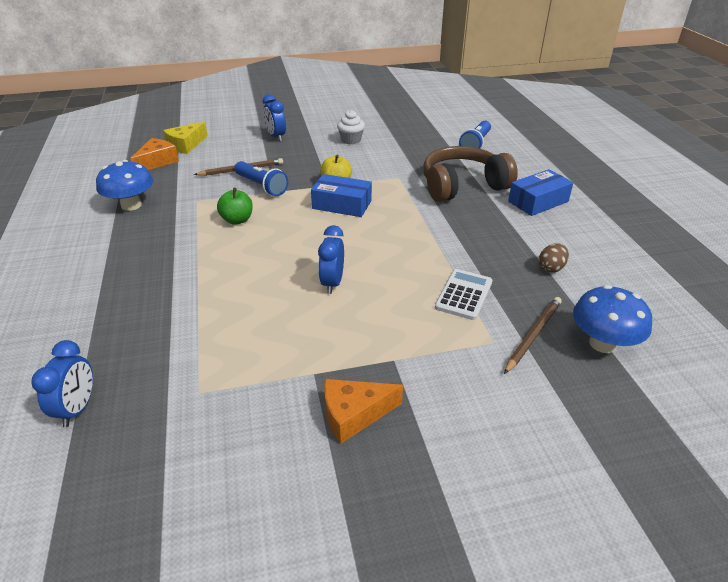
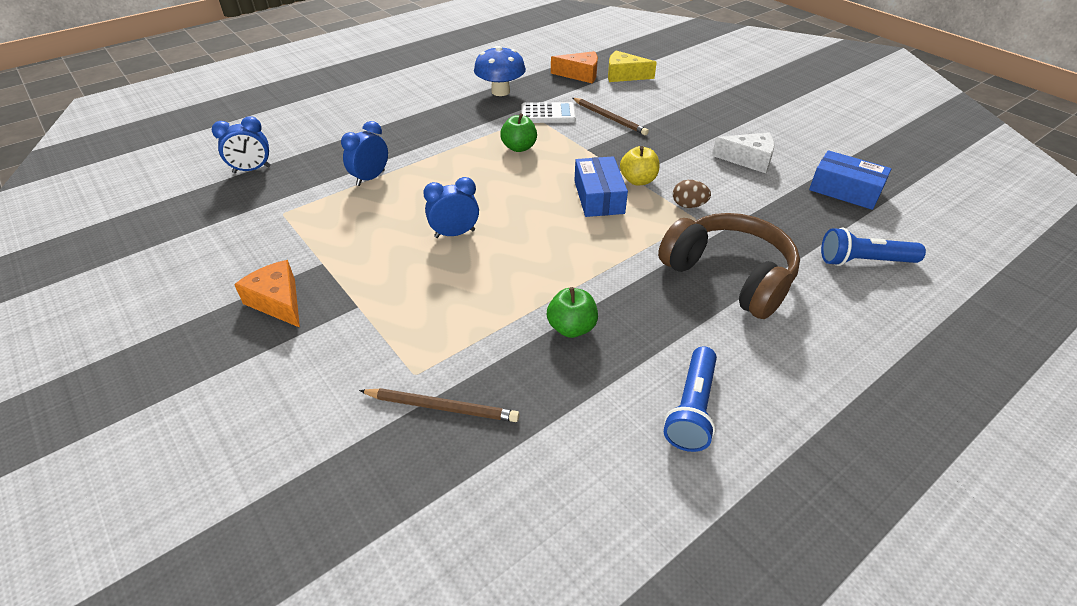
camera: 65 degrees right, 5 degrees up
blue flashlight [235,161,288,196] -> blue flashlight moved to [664,346,717,452]
blue clock [263,94,286,141] -> blue clock moved to [341,121,388,186]
white cupcake [337,110,365,144] -> white cheese [712,132,775,173]
white calculator [435,269,492,320] -> white calculator moved to [522,102,576,123]
blue box [508,169,573,216] -> blue box moved to [809,150,891,210]
brown egg [539,243,569,273] -> brown egg moved to [673,180,711,208]
blue mushroom [573,285,652,353] -> none
none -> green apple [547,287,598,338]

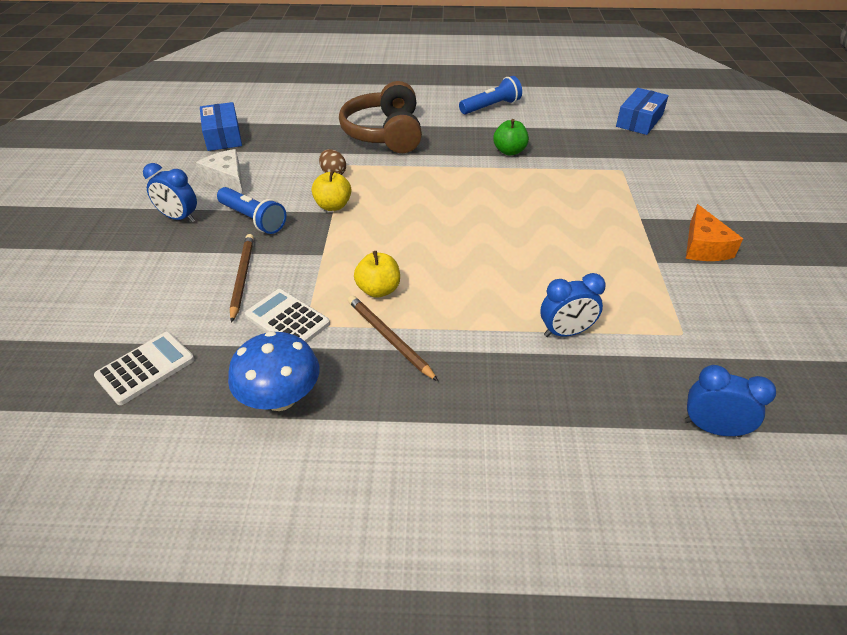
camera: 140 degrees left, 0 degrees up
brown pencil [359,388,520,422] -> brown pencil moved to [348,295,438,381]
blue clock [423,177,479,238] -> blue clock moved to [143,163,197,222]
green apple [500,113,537,152] -> yellow apple [354,251,400,298]
orange cheese [551,51,598,83] -> white calculator [94,332,194,405]
blue box [574,156,628,217] -> blue box moved to [616,88,669,135]
yellow cheese [608,51,657,82] -> none
blue flashlight [821,227,926,266] -> blue flashlight moved to [217,187,286,234]

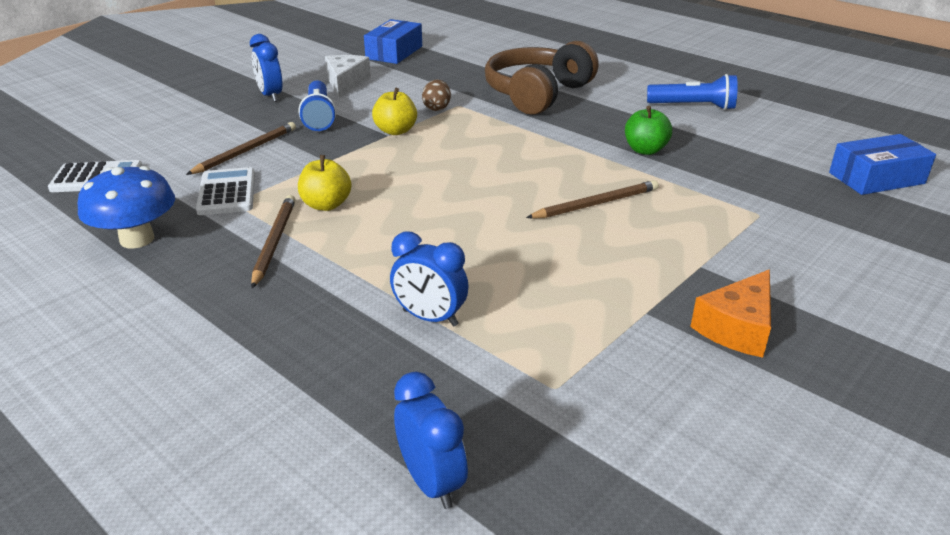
camera: 40 degrees right, 10 degrees down
none -> brown pencil [526,180,659,218]

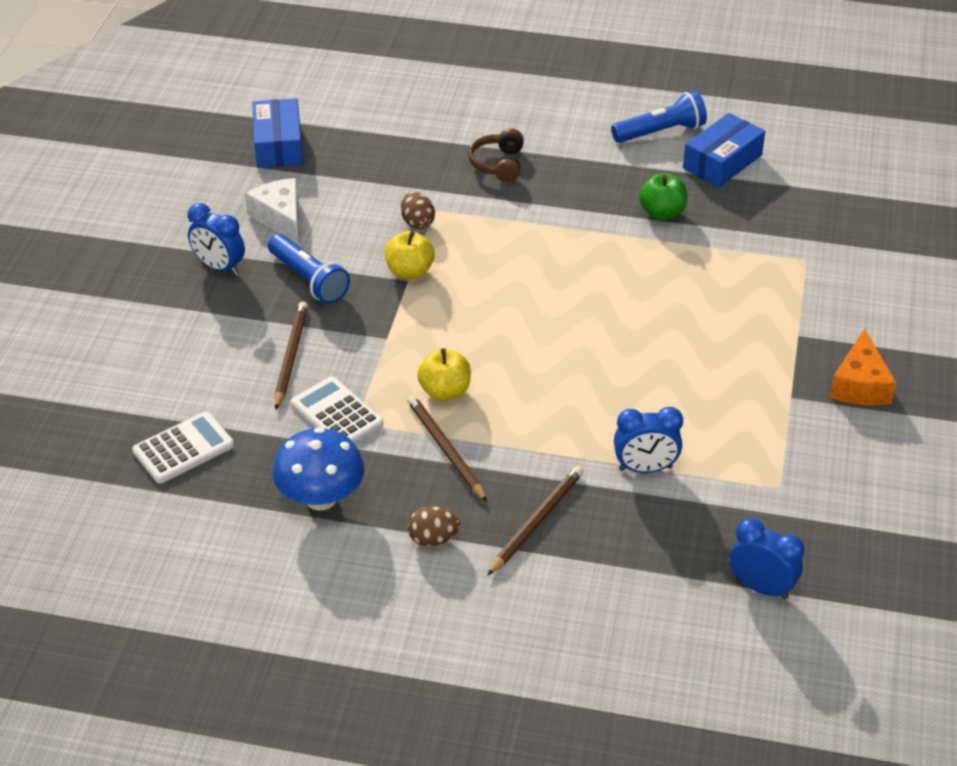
camera: 30 degrees left, 10 degrees up
brown headphones [485,41,599,115] -> brown headphones [468,128,524,182], size x0.49
brown pencil [526,180,659,218] -> brown pencil moved to [487,466,583,576]
blue box [829,134,936,195] -> blue box moved to [683,113,765,187]
none -> brown egg [408,506,460,546]

